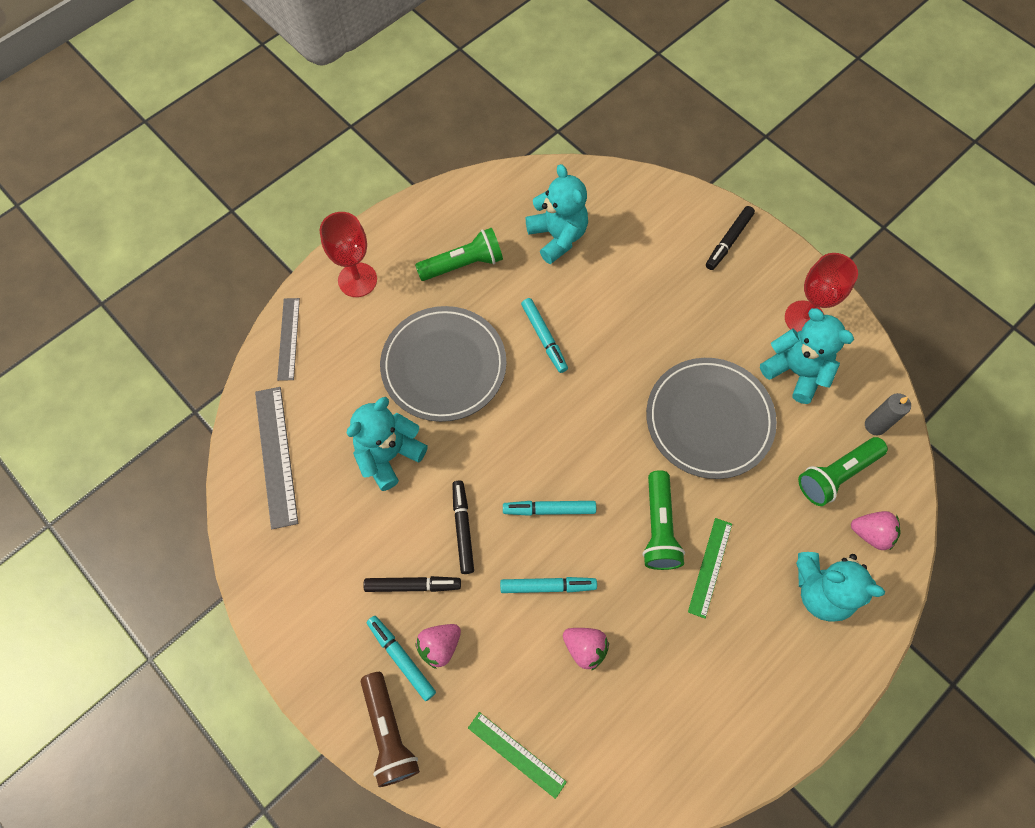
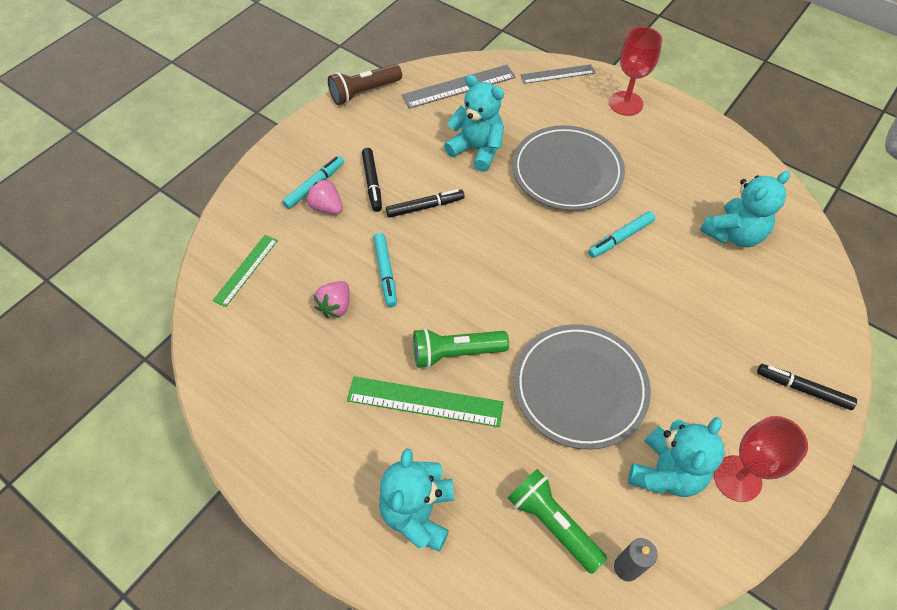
camera: 80 degrees right, 10 degrees down
brown flashlight [361,672,420,787] -> brown flashlight moved to [328,64,402,105]
green flashlight [415,228,503,281] -> none
turquoise marker [503,501,596,516] -> none
green ruler [688,518,732,618] -> green ruler [347,377,504,427], size x1.54
pink strawberry [851,511,901,550] -> none

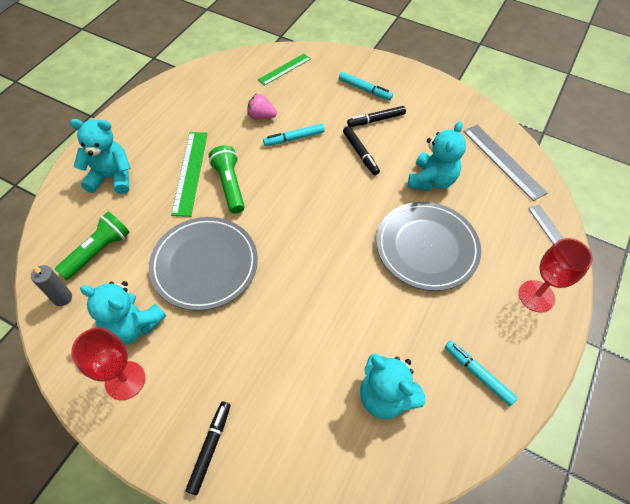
camera: 80 degrees right, 0 degrees up
green ruler [212,235,278,307] -> green ruler turned 60 degrees counterclockwise [258,54,311,85]
pink strawberry [306,178,343,214] -> none
brown flashlight [328,64,402,105] -> none
turquoise marker [588,211,655,258] -> turquoise marker moved to [445,341,517,406]

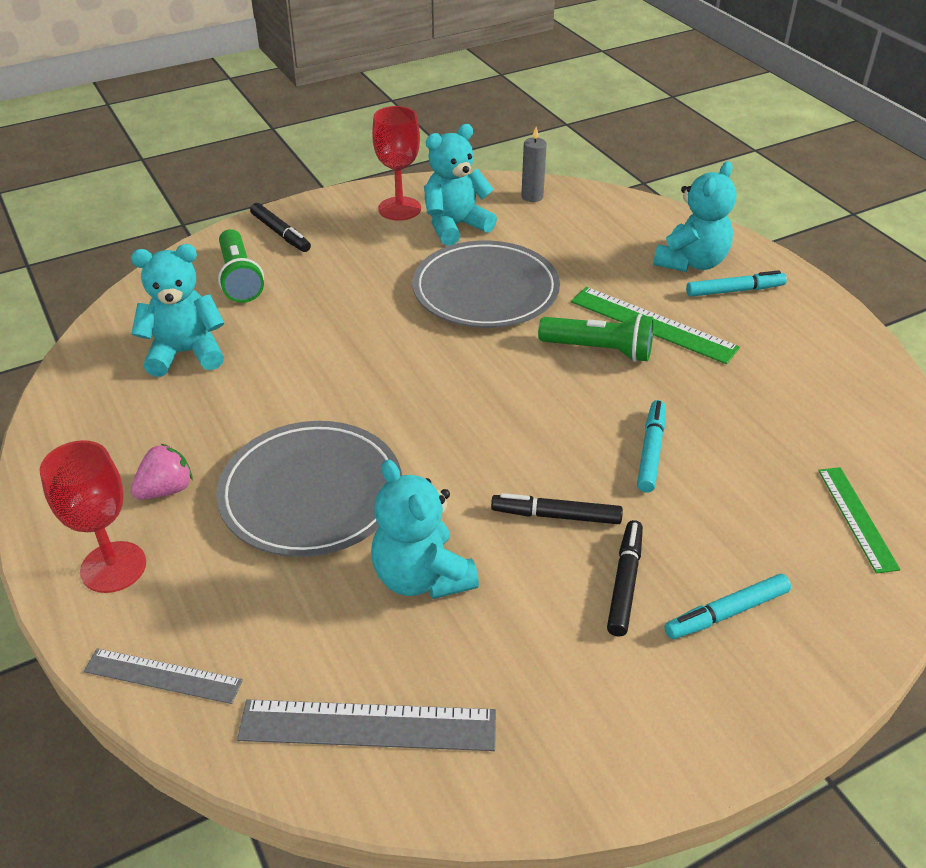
camera: 125 degrees right, 15 degrees down
green flashlight [55,212,130,280] -> green flashlight moved to [218,229,264,303]
pink strawberry [247,94,277,119] -> pink strawberry moved to [131,444,193,500]
turquoise marker [445,341,517,406] -> turquoise marker moved to [686,270,787,297]

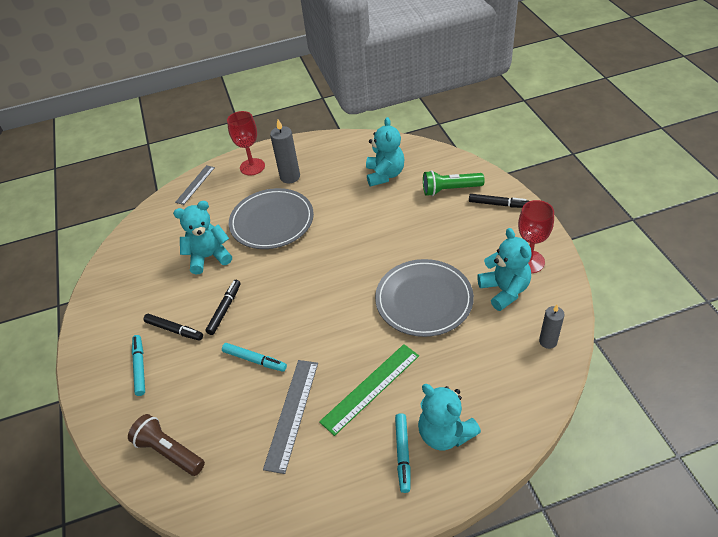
camera: 105 degrees right, 5 degrees up
pink strawberry [131,444,193,500] -> grey candle [270,119,300,183]
grey ruler [237,699,496,751] -> grey ruler moved to [263,360,318,474]
black marker [250,203,311,252] -> black marker turned 135 degrees counterclockwise [469,194,529,208]
green flashlight [538,314,654,362] -> none
green ruler [818,467,900,573] -> brown flashlight [128,414,205,476]

